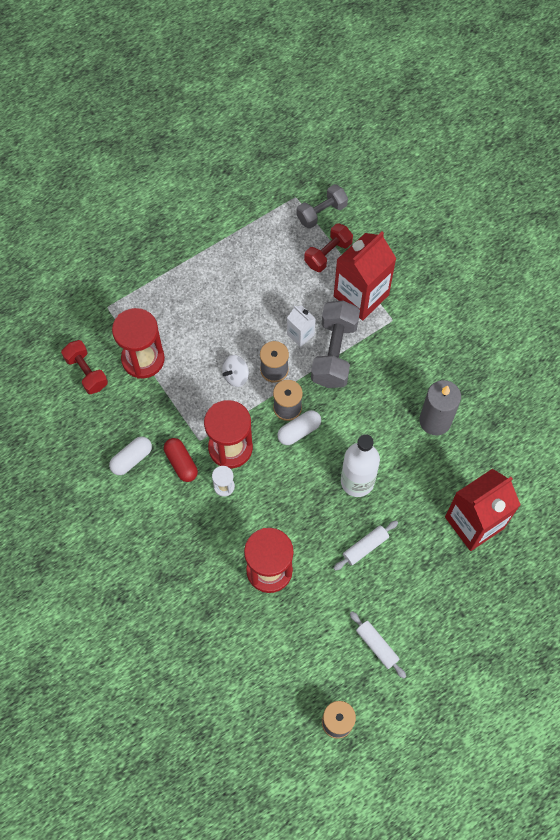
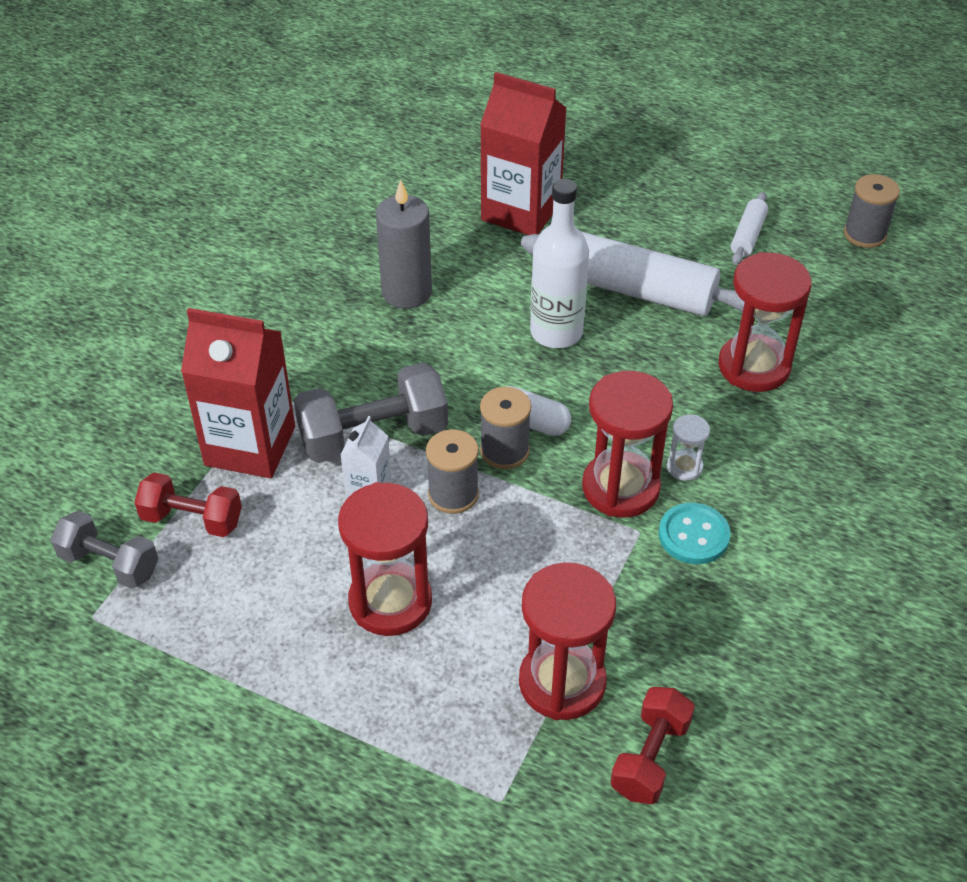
camera: 120 degrees left, 20 degrees down
white capsule [109,437,152,475] -> none
red capsule [164,438,198,482] -> turquoise button [659,503,731,564]
white spinning top [222,355,249,387] -> none
white rolling pin [334,521,398,571] -> white rolling pin [521,232,744,316], size x2.10
none -> red hourglass [338,482,432,636]

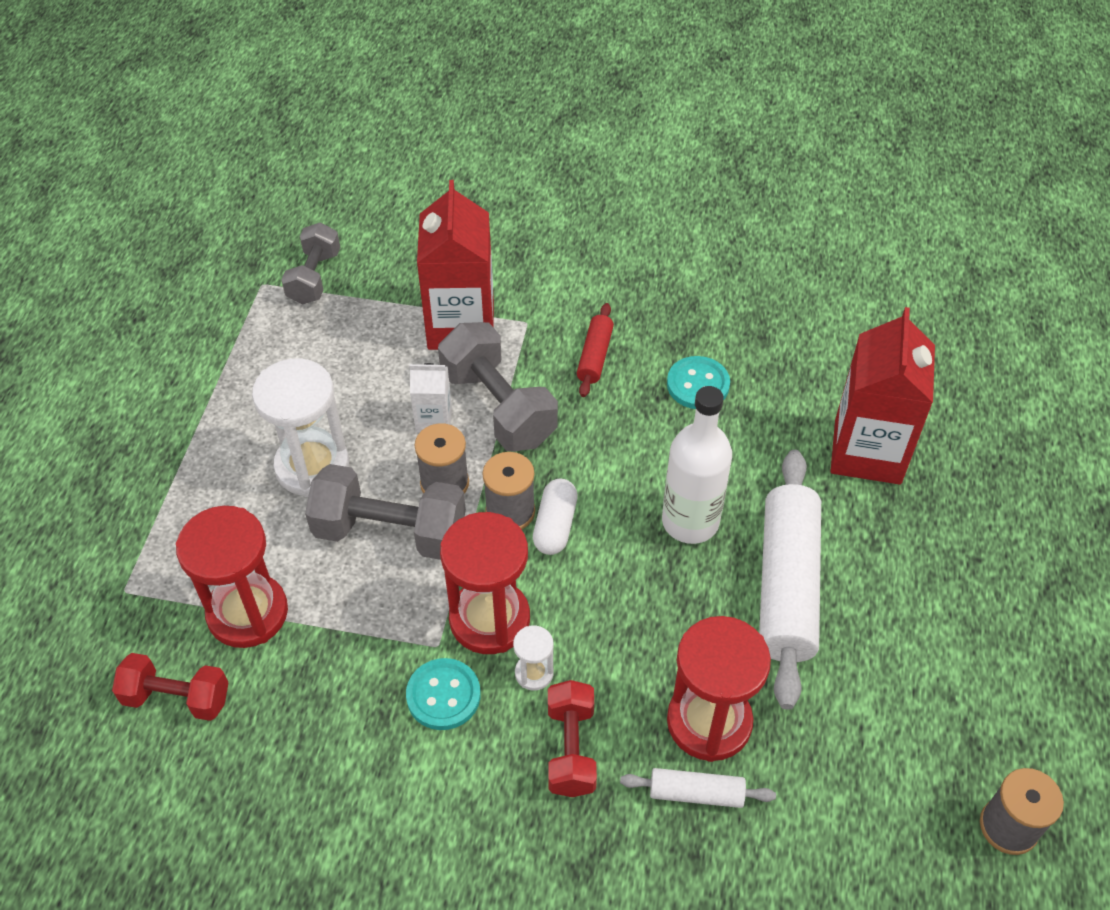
camera: 75 degrees right, 5 degrees up
red dumbbell [134,472,242,537] -> red dumbbell moved to [548,680,597,797]
red hourglass [338,482,432,636] -> white hourglass [252,358,349,497]
grey candle [376,179,432,309] -> turquoise button [667,356,730,409]
white rolling pin [731,192,768,265] -> white rolling pin moved to [620,768,776,808]
none -> grey dumbbell [305,464,466,560]
none -> red rolling pin [577,303,614,397]

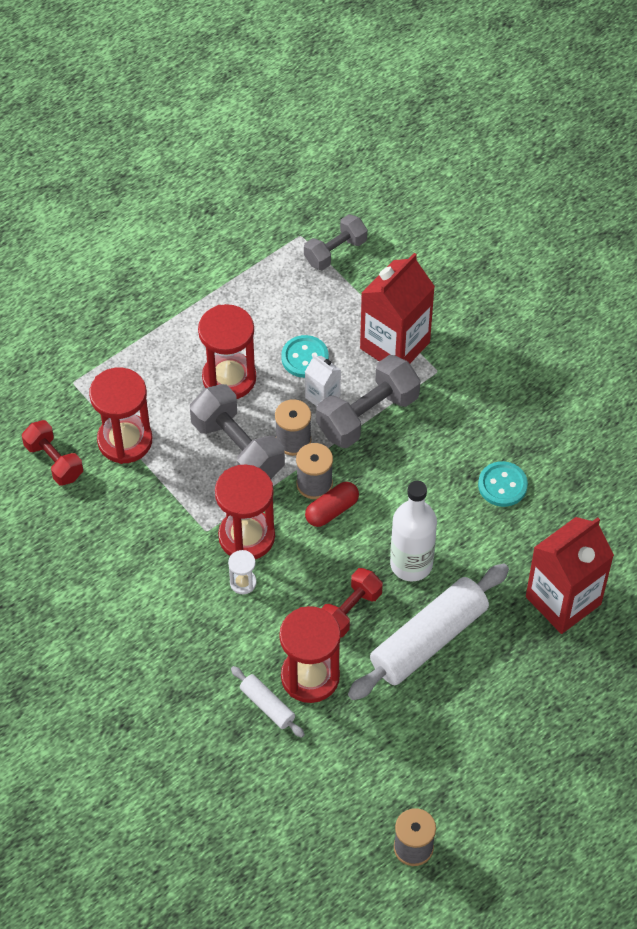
camera: 40 degrees right, 5 degrees up
white hourglass [252,358,349,497] -> red hourglass [198,304,256,399]
turquoise button [406,658,481,730] -> turquoise button moved to [281,335,329,378]
grey dumbbell [438,322,558,452] -> grey dumbbell turned 45 degrees clockwise [316,355,421,448]
white capsule [533,479,578,555] -> red capsule [305,482,359,527]
red dumbbell [548,680,597,797] -> red dumbbell moved to [321,568,383,638]
red rolling pin [577,303,614,397] -> none

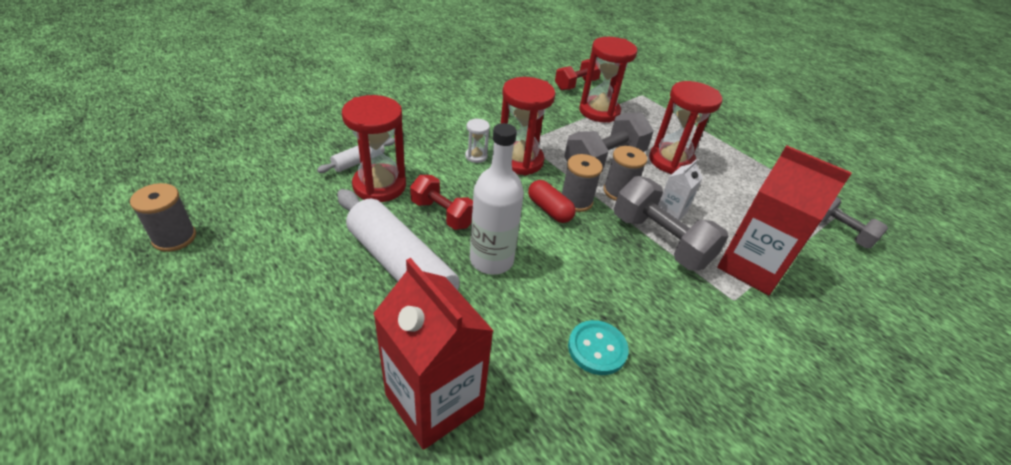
camera: 85 degrees right, 15 degrees down
turquoise button [281,335,329,378] -> none

